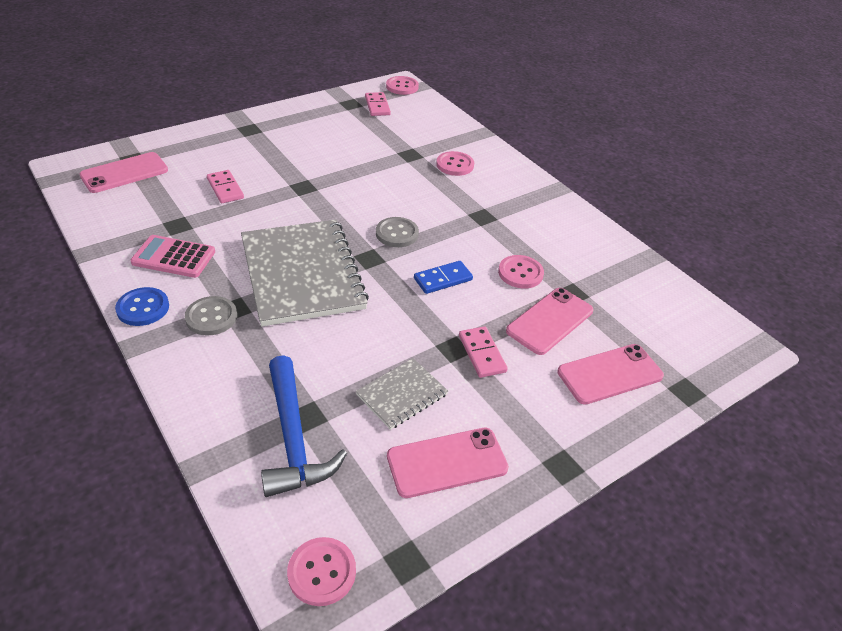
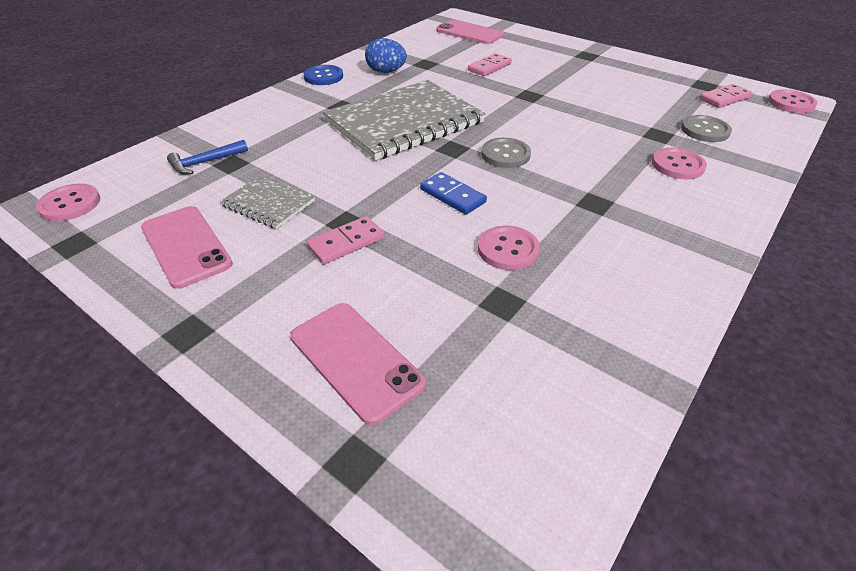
camera: 75 degrees right, 0 degrees up
pink calculator [130,235,215,278] -> blue egg [365,38,407,73]
grey button [185,296,237,336] -> grey button moved to [681,115,732,142]
blue hammer [261,355,347,497] -> blue hammer [167,140,248,174], size x0.55
pink phone [506,288,594,355] -> none

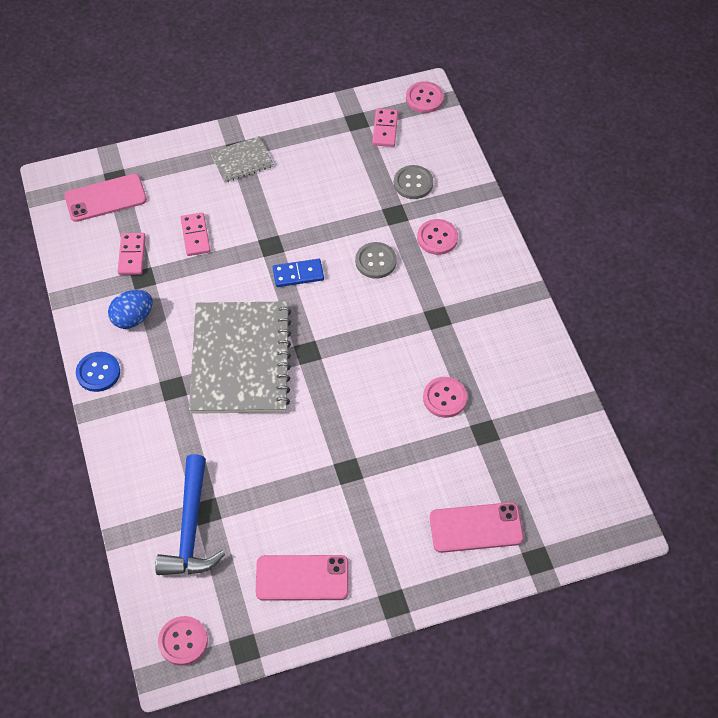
camera: 55 degrees left, 15 degrees up
blue hammer [167,140,248,174] -> blue hammer [155,454,225,575], size x1.81
grey notebook [220,175,315,229] -> grey notebook moved to [210,136,274,183]
pink domino [306,216,384,264] -> pink domino moved to [118,233,146,275]
blue domino [420,172,487,215] -> blue domino moved to [273,259,324,287]
grey button [481,138,531,168] -> grey button moved to [355,242,397,279]

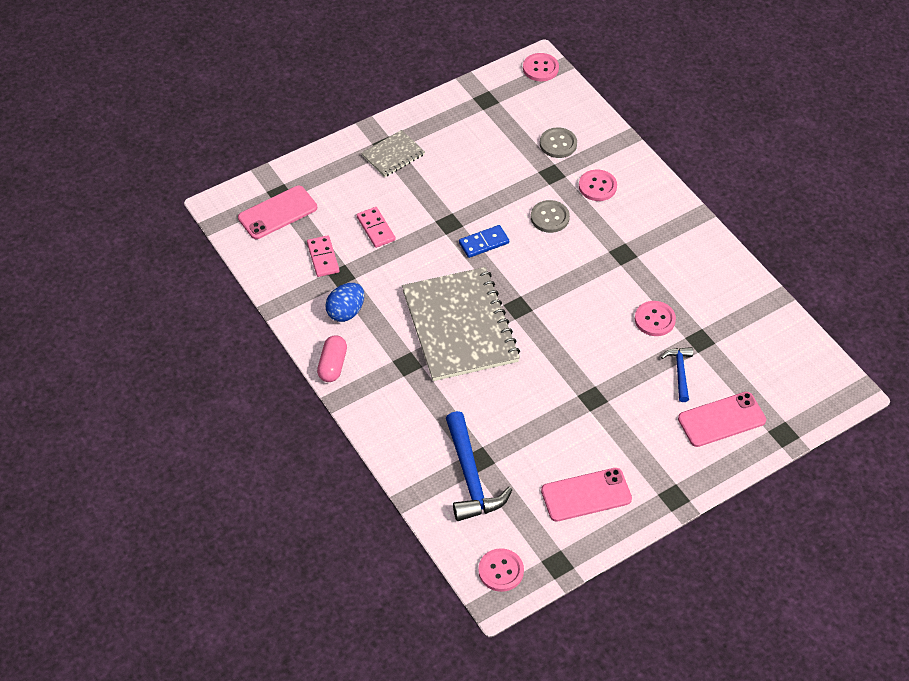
camera: 15 degrees left, 5 degrees down
blue button [76,352,120,392] -> pink capsule [317,335,347,382]
pink domino [372,108,398,147] -> none
none -> blue hammer [661,347,693,402]

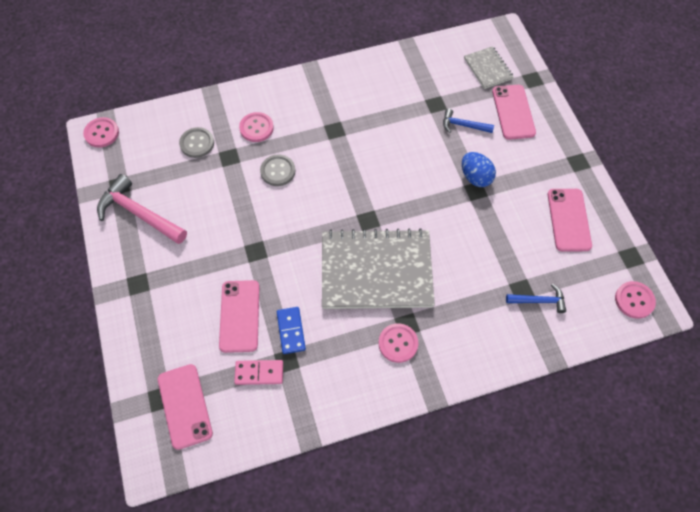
camera: 75 degrees left, 10 degrees up
pink capsule [317,335,347,382] -> none
blue egg [325,283,364,322] -> blue egg moved to [462,152,496,187]
pink domino [357,207,396,248] -> pink phone [219,280,259,353]
grey notebook [362,130,425,177] -> grey notebook moved to [464,46,514,89]
blue hammer [446,411,512,521] -> blue hammer [506,284,566,313], size x0.55
blue domino [459,225,509,258] -> blue domino moved to [277,307,306,354]
pink button [635,301,676,336] -> pink button moved to [379,323,418,363]
none -> pink hammer [97,174,187,244]

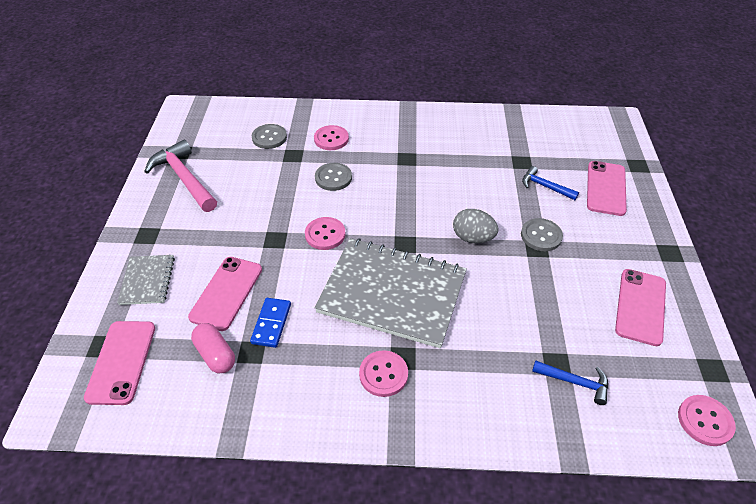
camera: 20 degrees right, 15 degrees down
pink button [83,117,119,148] -> pink button moved to [305,217,346,250]
pink domino [234,360,283,385] -> pink capsule [191,323,235,373]
blue egg [462,152,496,187] -> grey button [521,218,563,251]
grey notebook [464,46,514,89] -> grey notebook moved to [117,255,175,305]
none -> grey egg [453,209,499,243]

